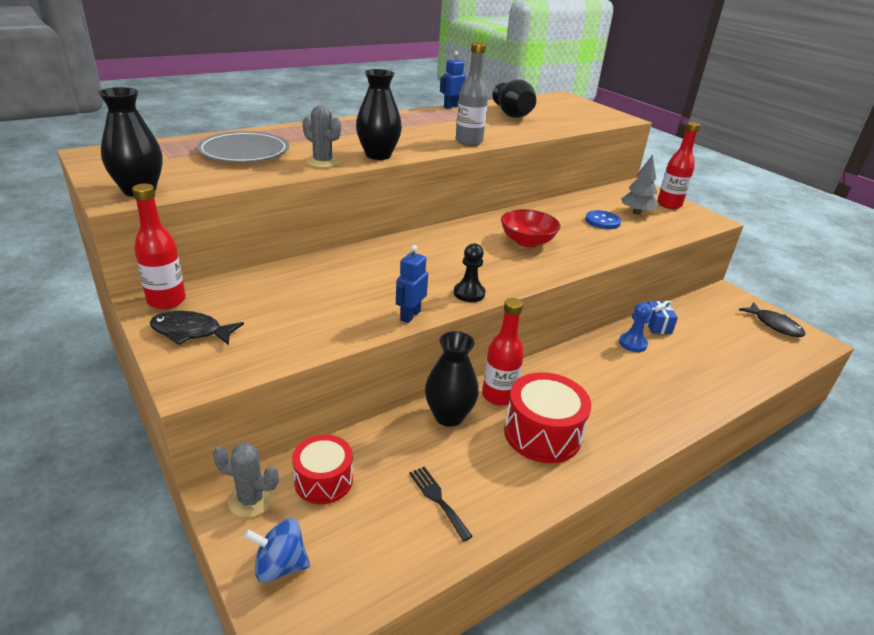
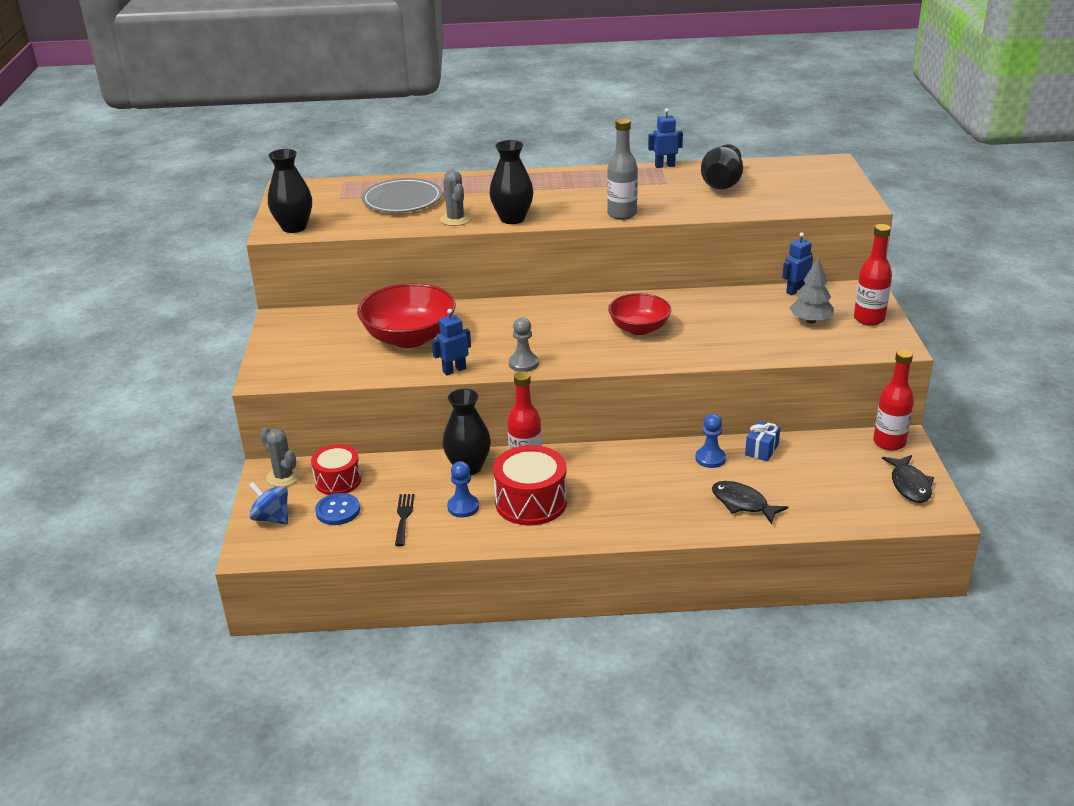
camera: 35 degrees right, 0 degrees up
red bottle [132,184,186,309] -> red bottle moved to [873,349,914,451]
black fish [150,311,244,345] -> black fish moved to [712,481,788,525]
black pawn [454,243,486,302] -> grey pawn [509,317,539,372]
blue button [585,210,621,229] -> blue button moved to [315,493,360,525]
none -> red bowl [357,283,456,348]
none -> blue pawn [447,461,479,517]
none -> blue robot [782,232,813,295]

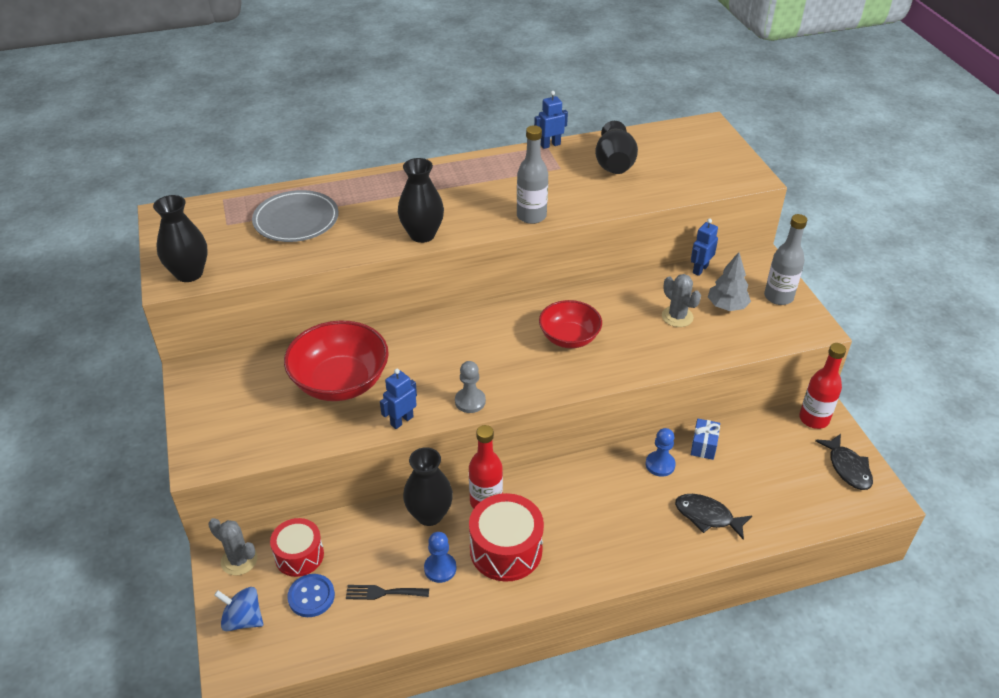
camera: 15 degrees left, 10 degrees up
black fork [395,494,414,546] -> black fork turned 75 degrees counterclockwise [346,585,429,600]
grey cactus [440,170,471,226] -> grey cactus moved to [662,274,701,327]
red bottle [854,224,892,326] -> grey bottle [764,214,807,305]

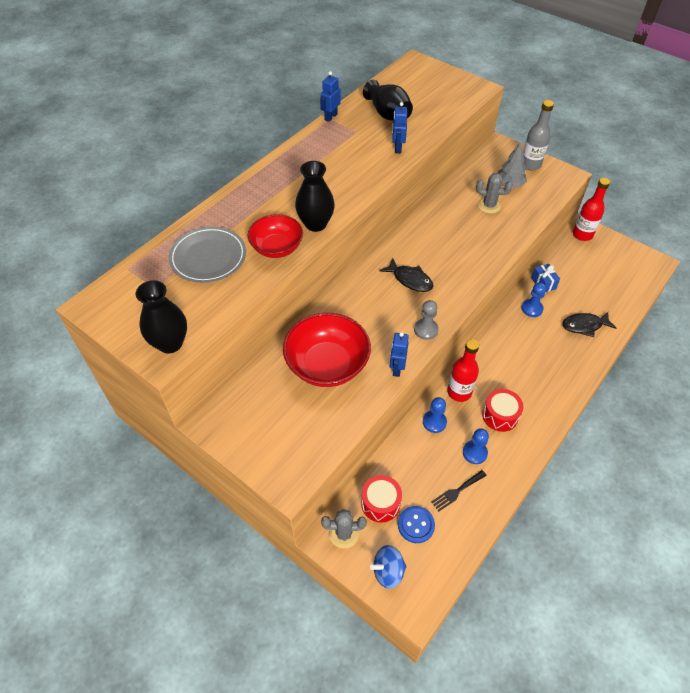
camera: 35 degrees left, 10 degrees up
black vase [403,447,453,526] -> blue pawn [423,397,447,433]
red drum [469,493,544,582] -> red drum [482,389,523,432], size x0.66
grey bottle [517,125,548,224] -> none
red bowl [539,300,602,348] -> red bowl moved to [248,214,303,258]
blue robot [691,219,718,276] -> blue robot moved to [392,102,407,153]
black fish [815,434,873,490] -> black fish moved to [379,258,433,292]

